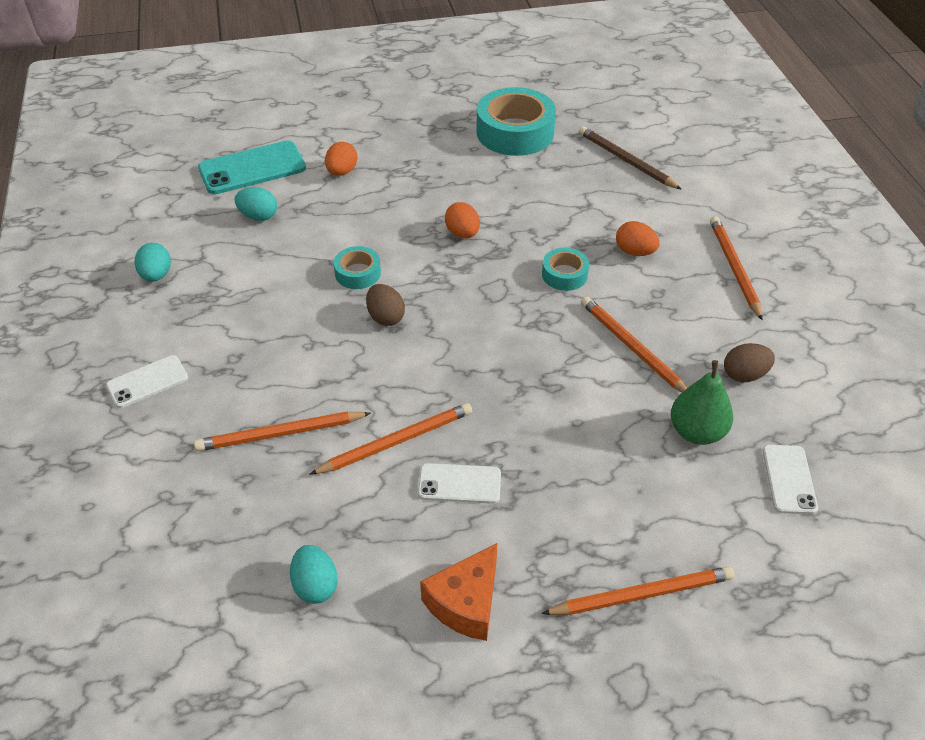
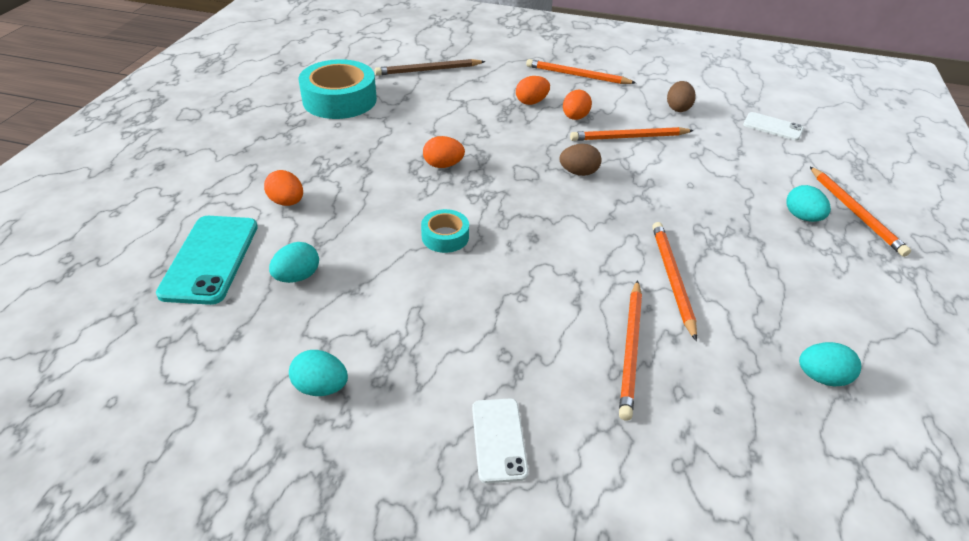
camera: 65 degrees left, 5 degrees down
brown egg [366,284,405,326] -> brown egg moved to [559,144,602,176]
white phone [418,463,501,504] -> none
orange cheese [420,543,497,641] -> none
orange pencil [541,566,734,615] -> orange pencil turned 150 degrees clockwise [810,167,911,257]
turquoise tape [542,248,589,291] -> none
green pear [671,360,733,445] -> none
none -> orange egg [563,90,592,120]
none -> turquoise egg [786,185,831,222]

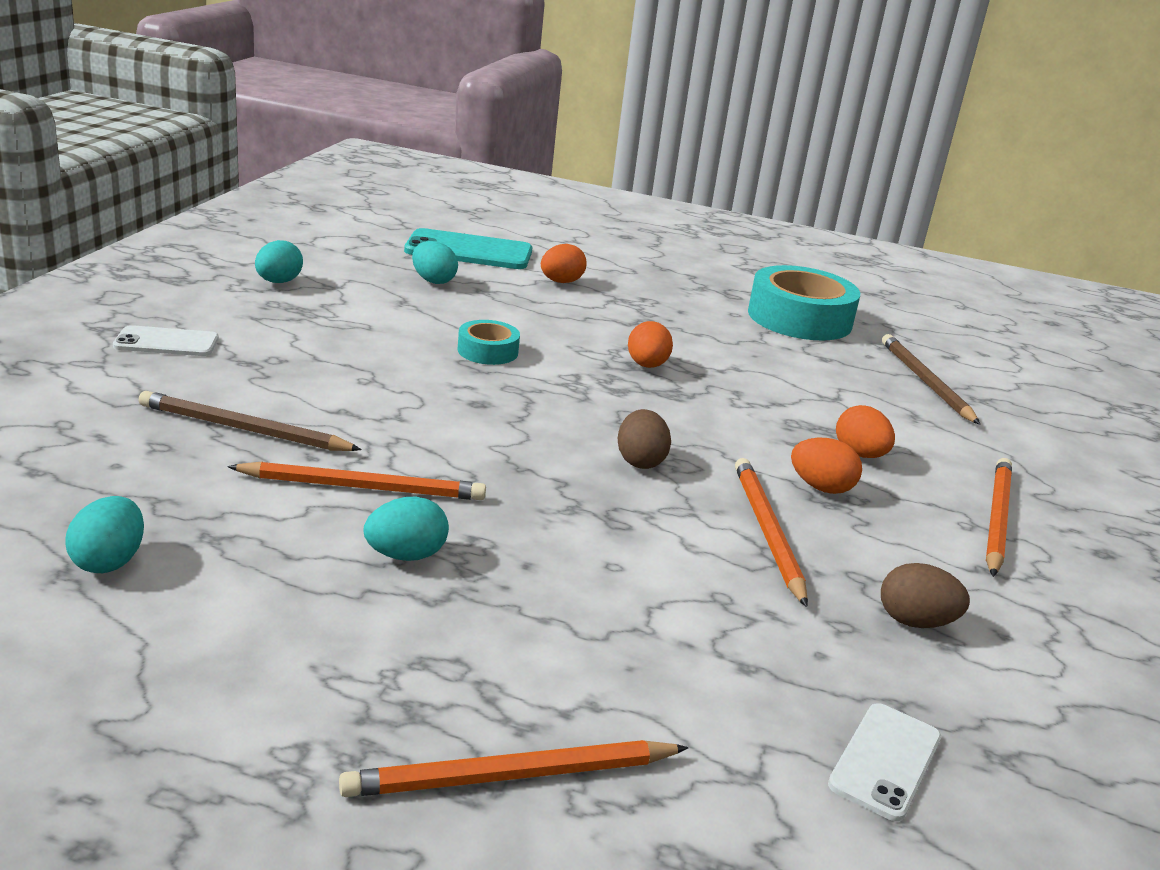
camera: 90 degrees right, 15 degrees down
orange pencil [619,280,642,421] -> brown pencil [139,391,362,451]
turquoise egg [786,185,831,222] -> turquoise egg moved to [364,497,449,561]

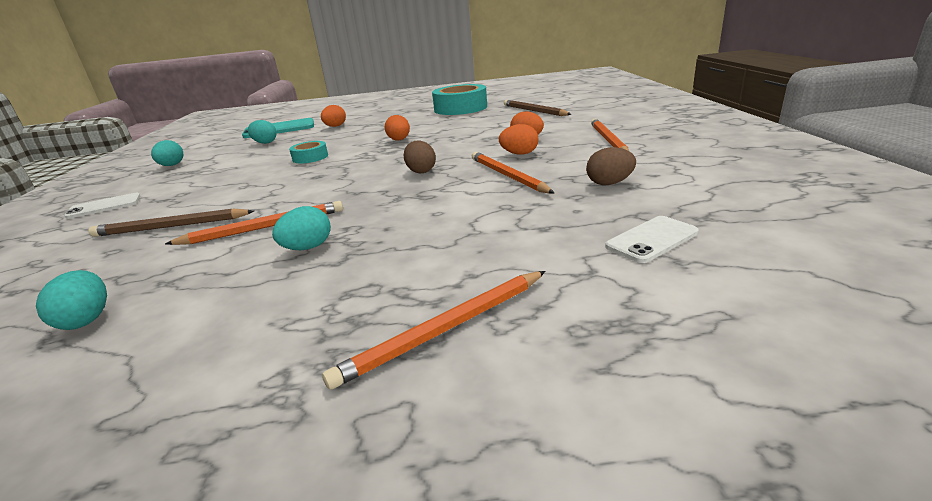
camera: 15 degrees left, 0 degrees up
white phone [828,703,941,821] -> white phone turned 45 degrees clockwise [605,216,699,263]

